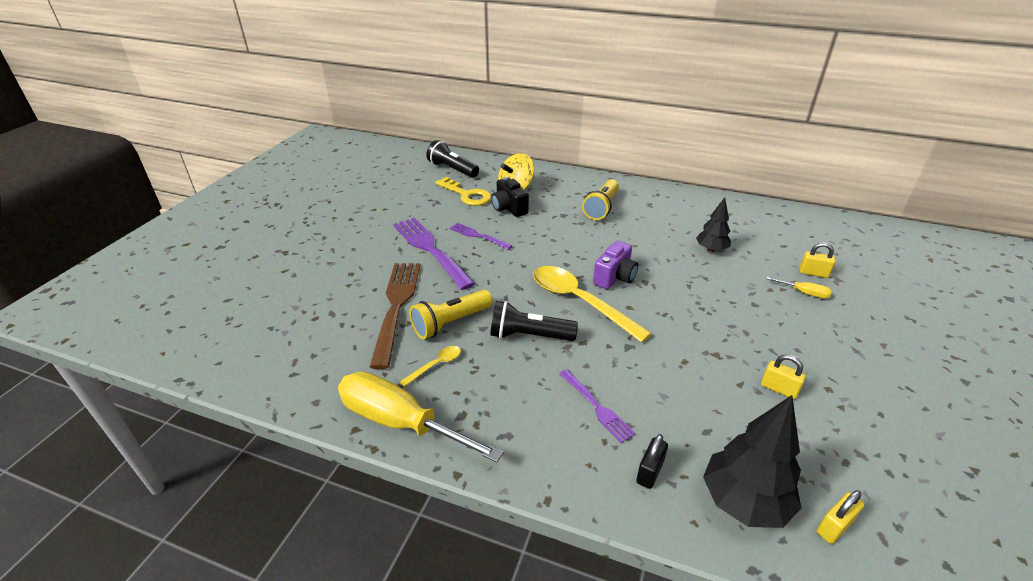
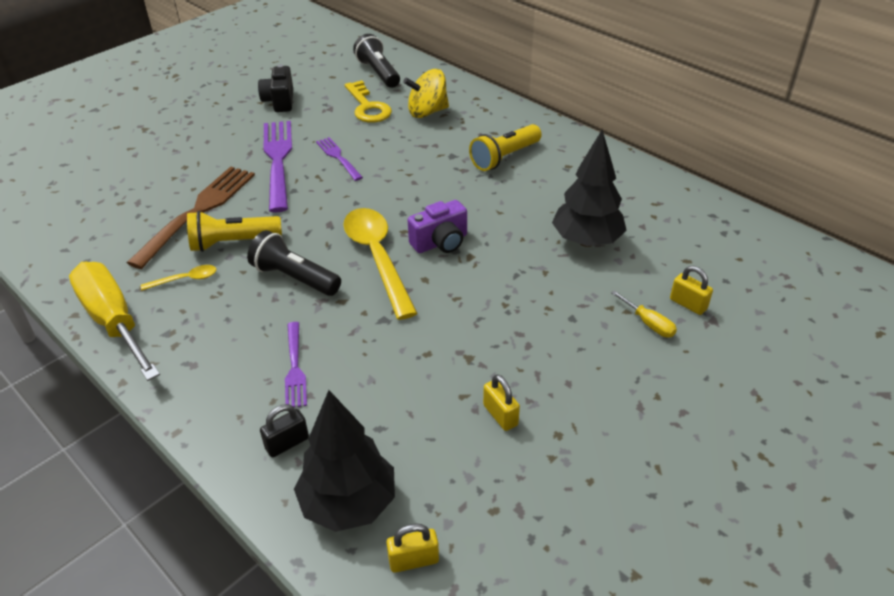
camera: 25 degrees right, 5 degrees up
black camera [491,177,529,217] -> black camera moved to [258,64,293,112]
black tree [696,197,731,252] -> black tree [552,130,627,247], size x1.65

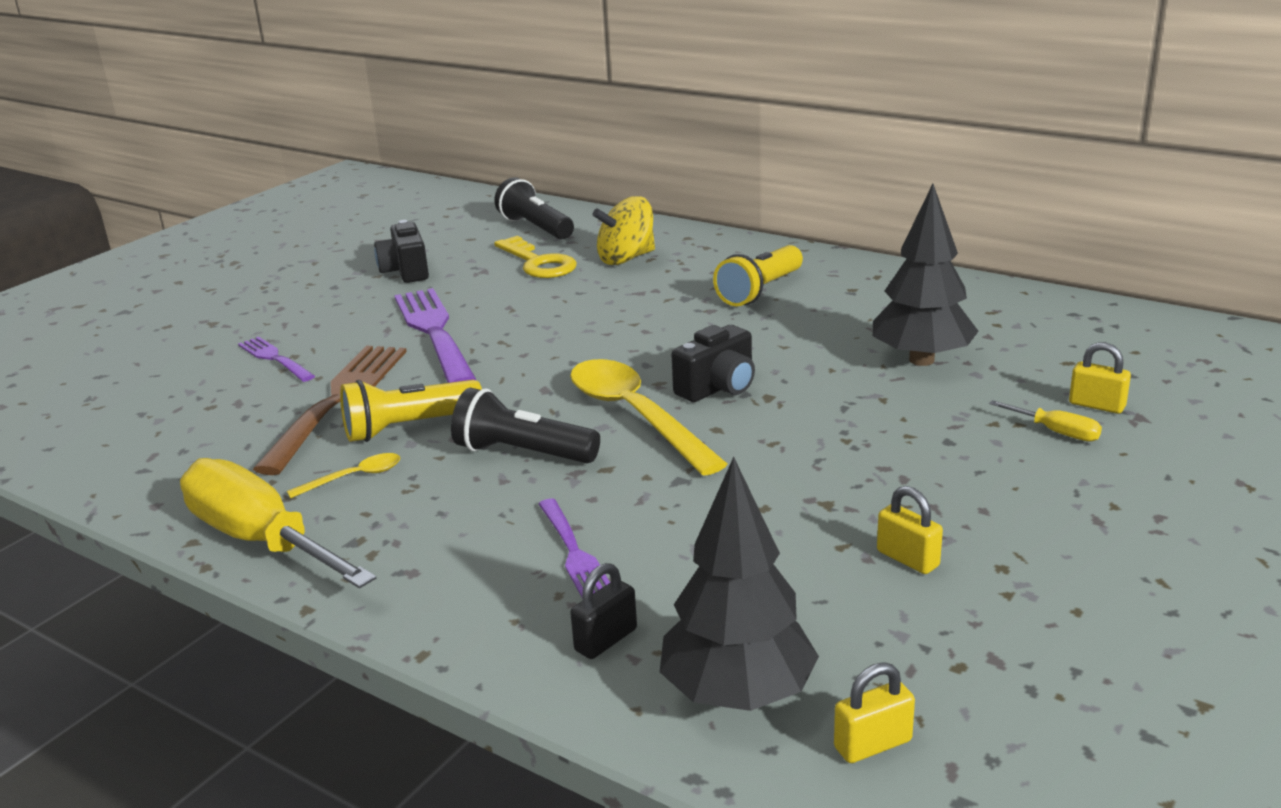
camera: 10 degrees left, 15 degrees down
purple fork [316,137,363,181] -> purple fork moved to [238,337,315,382]
purple camera [408,200,467,253] -> black camera [671,325,755,402]

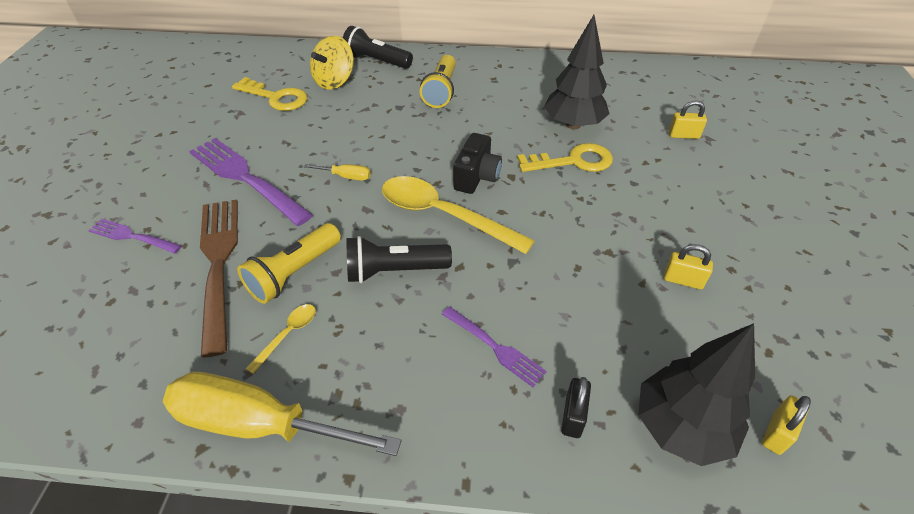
camera: 30 degrees left, 20 degrees up
black camera [374,220,429,283] -> none
black flashlight [494,177,574,239] -> black flashlight moved to [343,26,413,69]
yellow screwdriver [989,400,1102,442] -> yellow screwdriver moved to [304,164,371,180]
none -> yellow key [517,143,613,172]

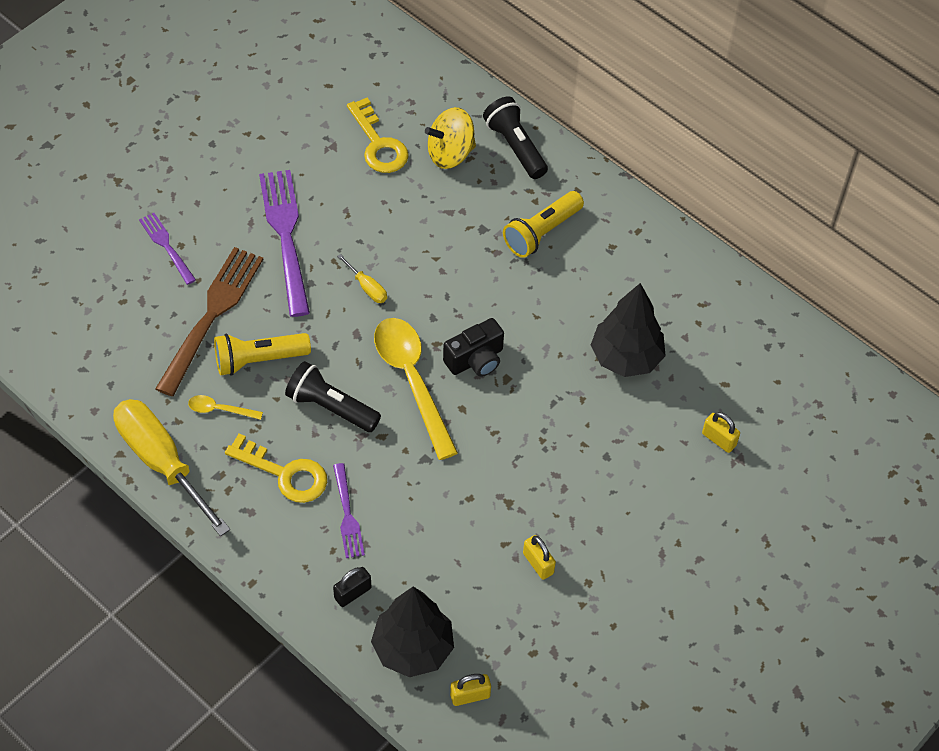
camera: 35 degrees right, 10 degrees up
yellow spoon [246,304,316,374] -> yellow spoon turned 150 degrees counterclockwise [188,395,263,420]
yellow key [517,143,613,172] -> yellow key moved to [225,434,327,503]

